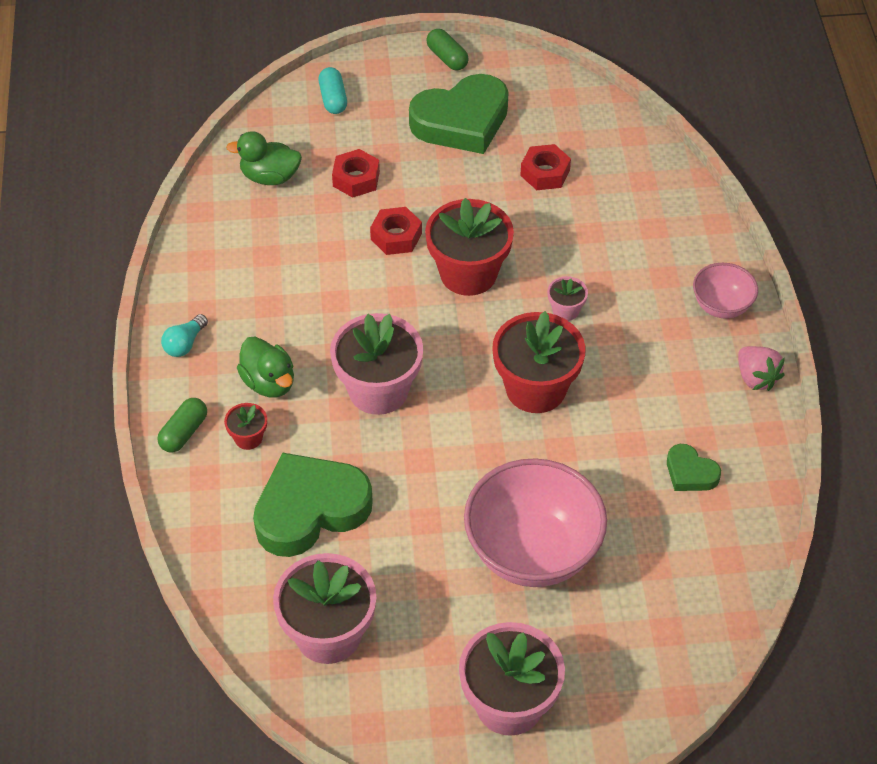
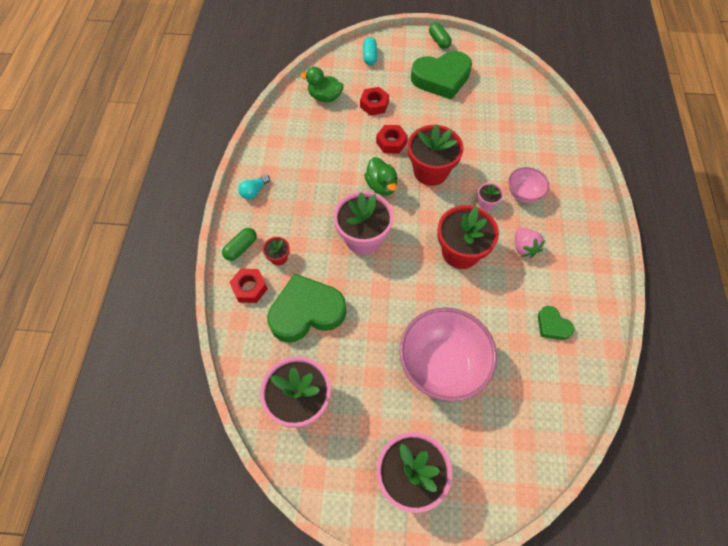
camera: 10 degrees right, 10 degrees up
green duck [237,337,294,397] -> green duck moved to [364,157,398,196]
red nut [520,144,571,190] -> red nut moved to [229,269,268,303]
pink bowl [693,263,758,319] -> pink bowl moved to [508,167,549,203]
pink strawberry [738,346,785,391] -> pink strawberry moved to [515,228,545,258]

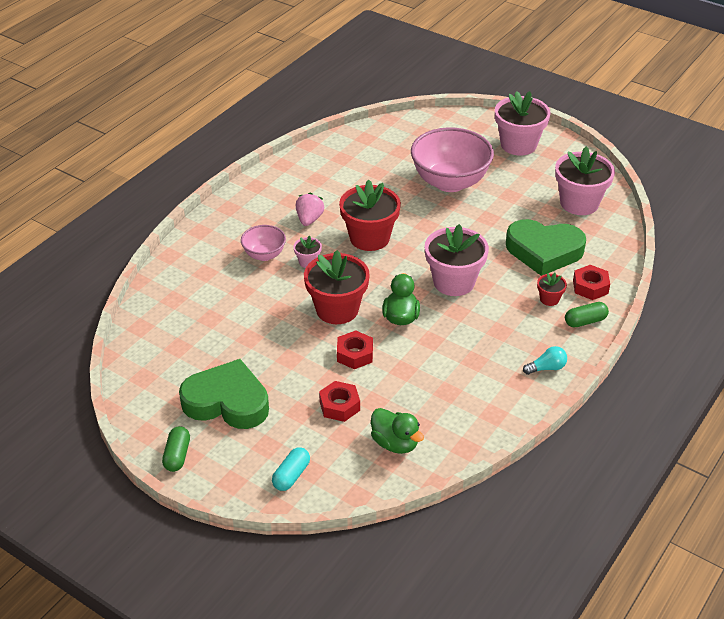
camera: 150 degrees left, 20 degrees down
green heart [538,306,574,340] -> none

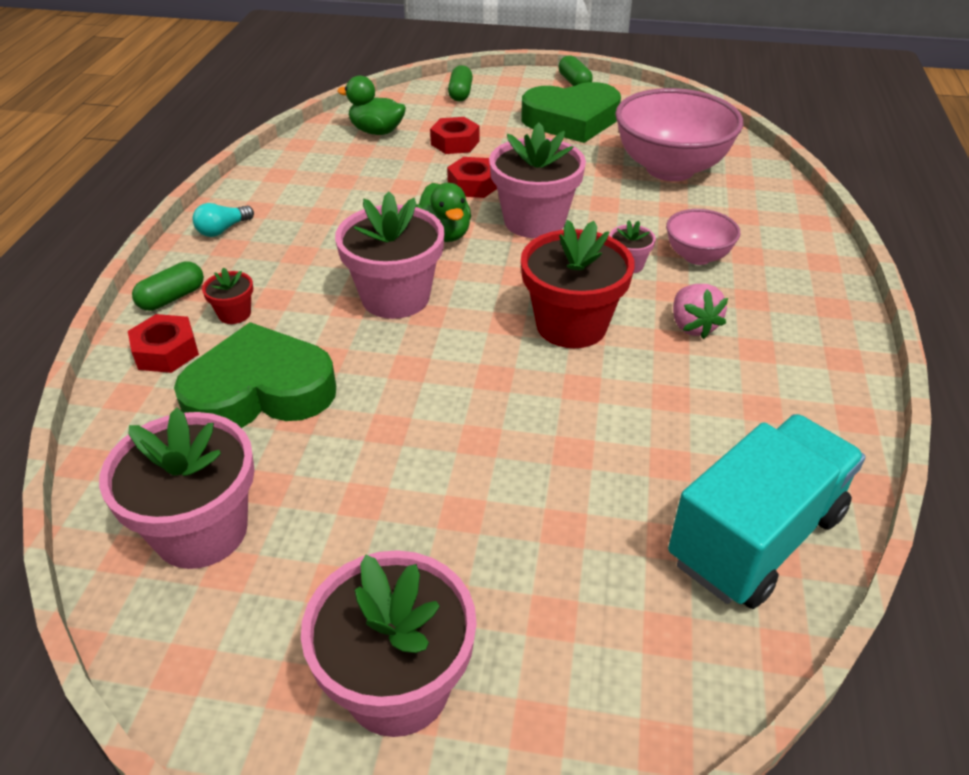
camera: 155 degrees right, 0 degrees up
turquoise capsule [272,447,310,491] -> green capsule [448,65,473,101]
red flower pot [304,250,370,324] -> pink flower pot [489,123,586,238]
pink bowl [411,127,494,192] -> pink bowl moved to [615,88,743,181]
none -> turquoise truck [668,414,865,609]

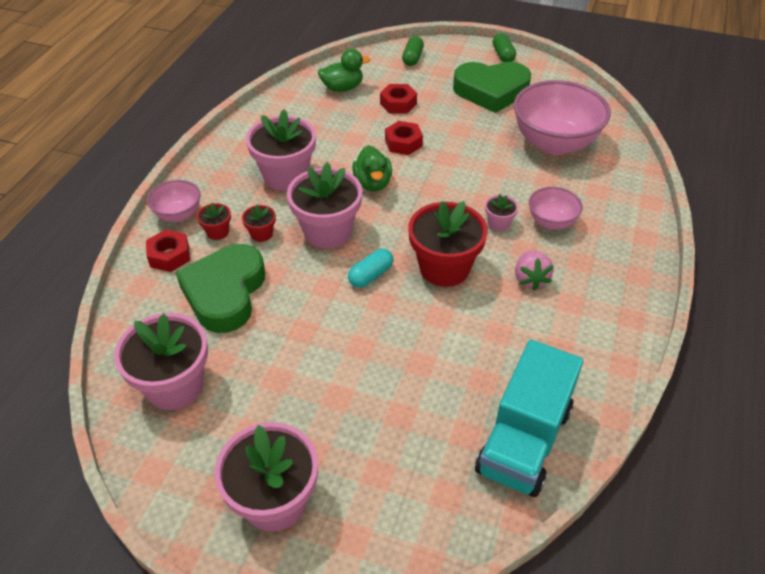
camera: 10 degrees right, 5 degrees up
green capsule [132,261,204,311] -> pink bowl [147,180,201,222]
green heart [174,322,336,428] -> green heart turned 75 degrees counterclockwise [176,244,265,333]
turquoise light bulb [193,203,254,237] -> none
green duck [337,75,406,135] -> green duck turned 135 degrees clockwise [318,49,370,92]
pink flower pot [489,123,586,238] -> pink flower pot moved to [246,109,316,191]
turquoise truck [668,414,865,609] -> turquoise truck turned 150 degrees clockwise [475,340,583,497]
none -> red flower pot [242,205,276,242]
none -> turquoise capsule [348,248,393,288]

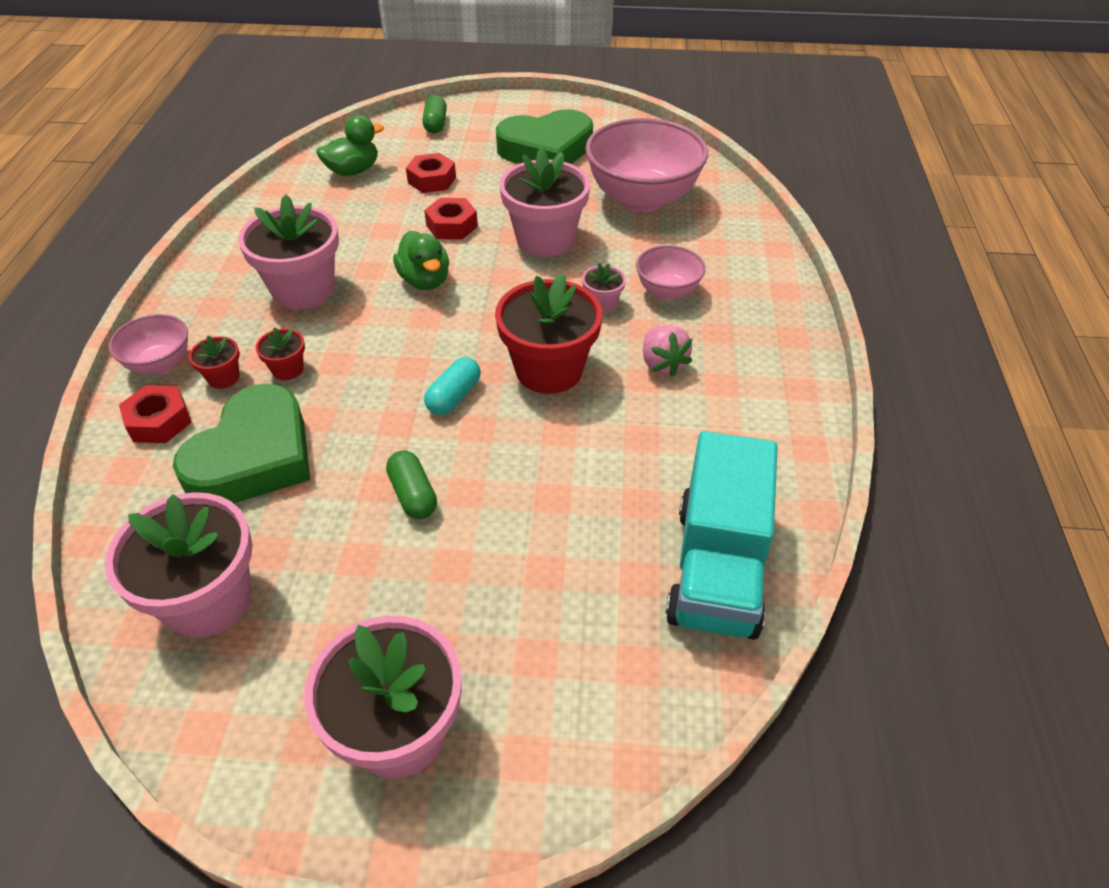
camera: 15 degrees left, 0 degrees up
green heart [176,244,265,333] -> green heart turned 150 degrees counterclockwise [173,384,310,503]
pink flower pot [287,162,363,249] -> pink flower pot moved to [499,148,590,257]
green capsule [493,33,516,62] -> green capsule moved to [386,451,437,519]

